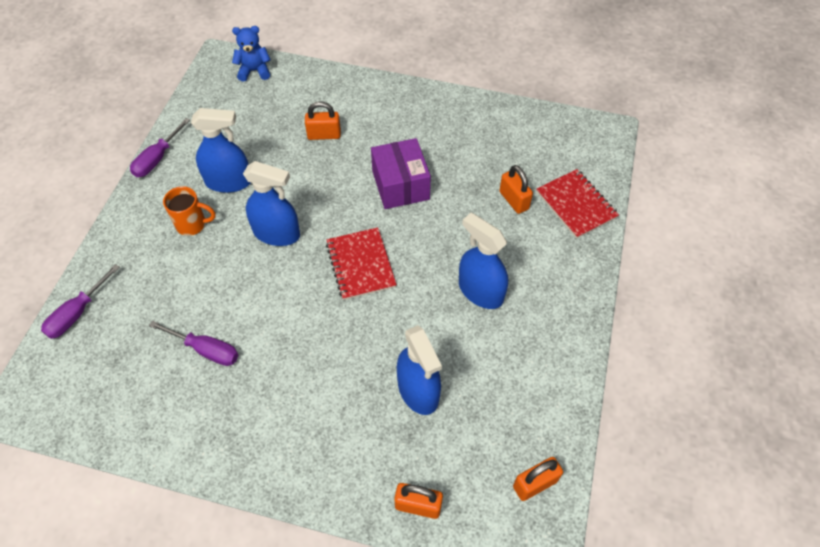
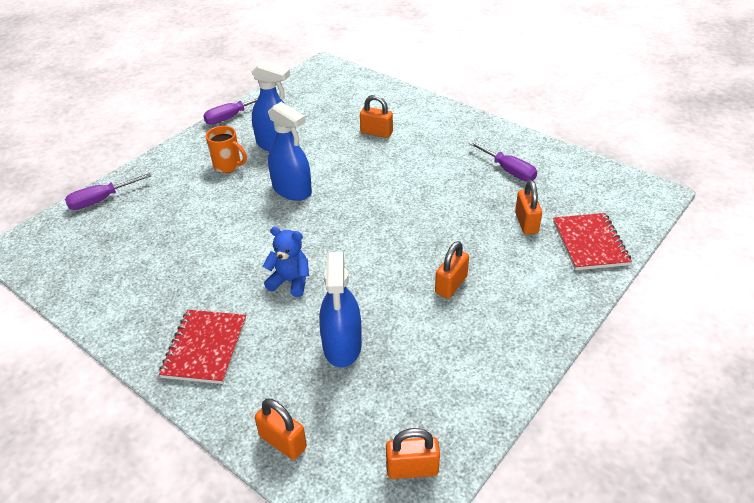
camera: 25 degrees right, 15 degrees down
purple screwdriver [149,321,238,366] -> purple screwdriver moved to [468,141,537,181]
blue teddy bear [232,26,271,82] -> blue teddy bear moved to [263,227,309,297]
red notebook [326,227,397,300] -> red notebook moved to [159,310,246,384]
purple box [371,138,431,209] -> none
blue spray bottle [459,213,508,309] -> orange padlock [435,241,469,298]

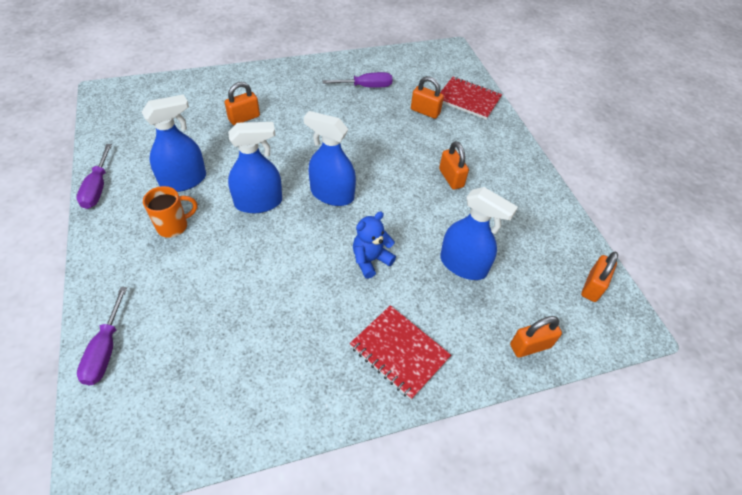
camera: 60 degrees left, 10 degrees up
none -> blue spray bottle [304,111,356,206]

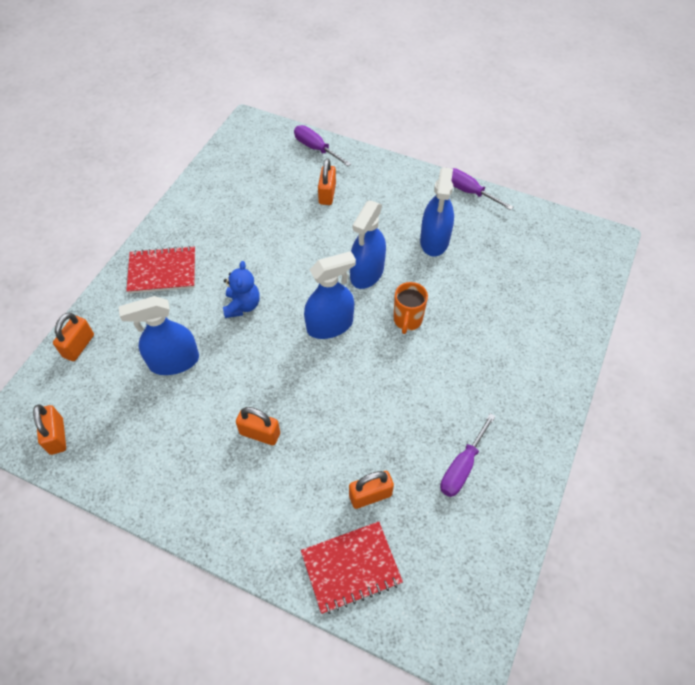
camera: 135 degrees right, 5 degrees up
orange mug [143,186,197,238] -> orange mug moved to [393,282,428,334]
orange padlock [225,82,260,125] -> orange padlock moved to [318,159,336,205]

